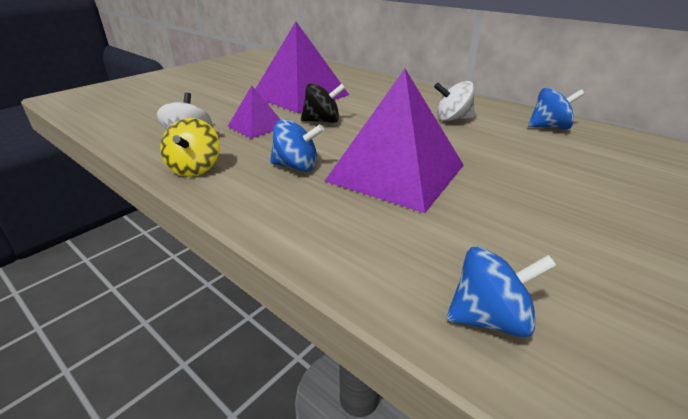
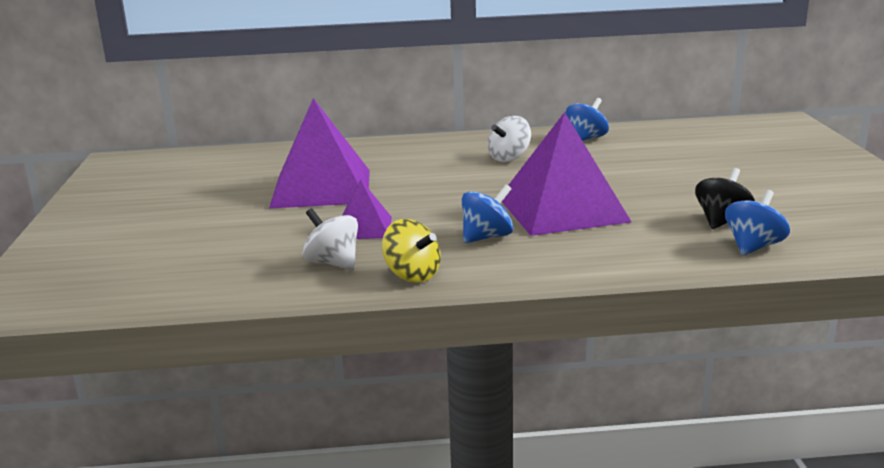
camera: 45 degrees left, 10 degrees down
black spinning top [301,83,345,123] -> black spinning top moved to [695,168,755,229]

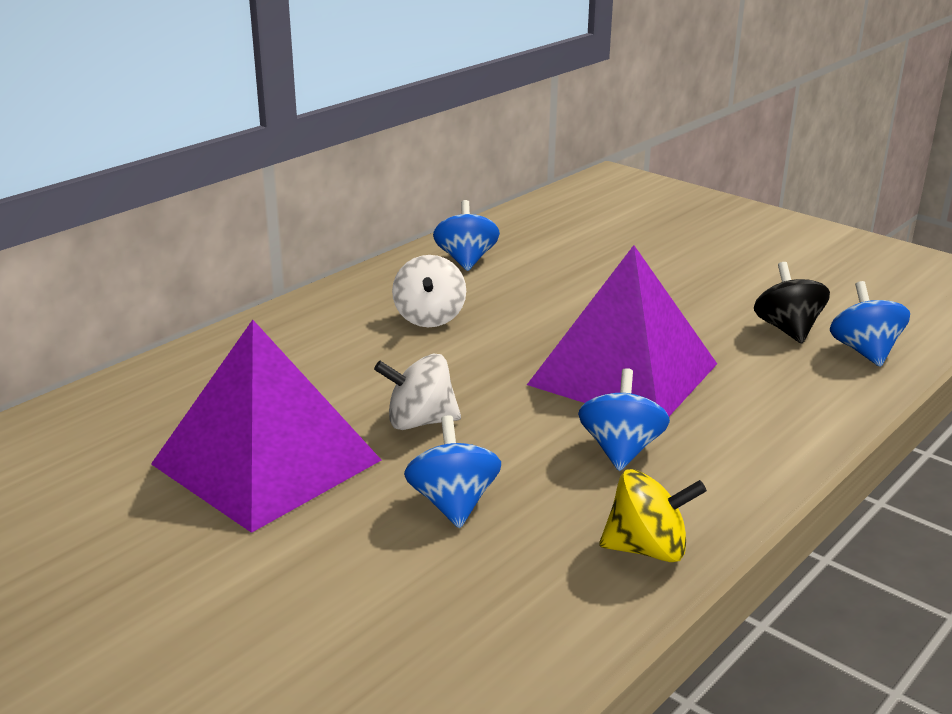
camera: 45 degrees left, 5 degrees up
white spinning top [302,208,358,270] -> white spinning top moved to [374,354,461,430]
purple pyramid [342,179,392,239] -> blue spinning top [404,415,501,528]

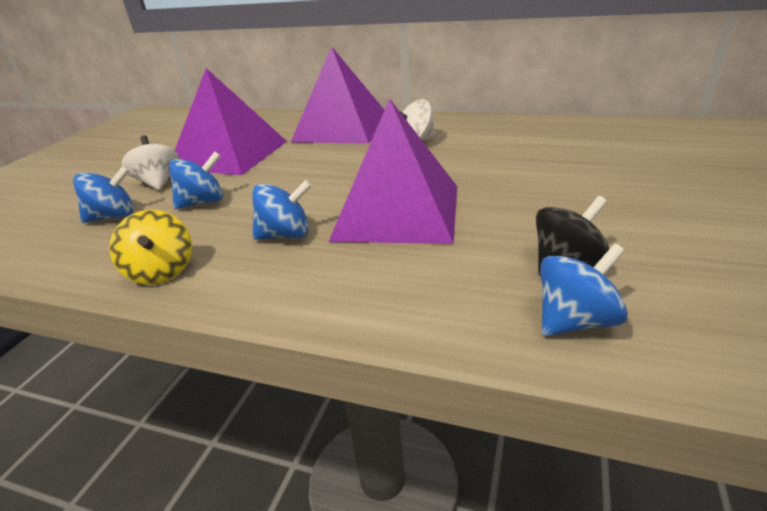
camera: 70 degrees right, 5 degrees up
white spinning top [374,354,461,430] -> white spinning top moved to [121,135,179,190]
blue spinning top [433,200,500,271] -> blue spinning top moved to [73,166,134,223]
none -> purple pyramid [291,46,384,144]

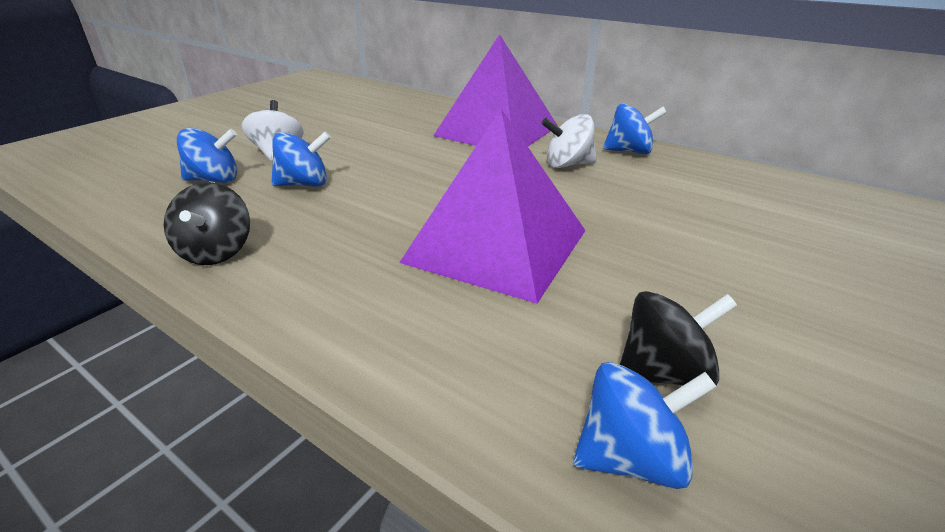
camera: 15 degrees right, 0 degrees up
yellow spinning top [109,210,192,285] -> black spinning top [164,182,250,265]
purple pyramid [175,68,287,175] -> none
blue spinning top [252,180,312,240] -> blue spinning top moved to [603,103,667,154]

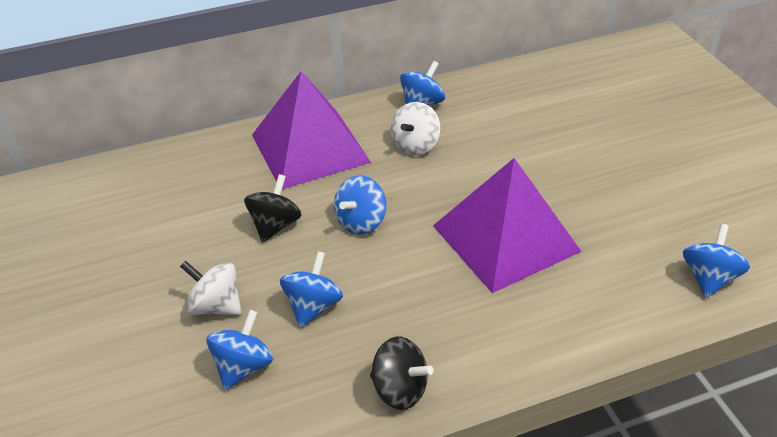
camera: 55 degrees left, 10 degrees up
black spinning top [620,291,737,386] -> black spinning top moved to [244,174,302,242]
none -> blue spinning top [334,175,386,235]

